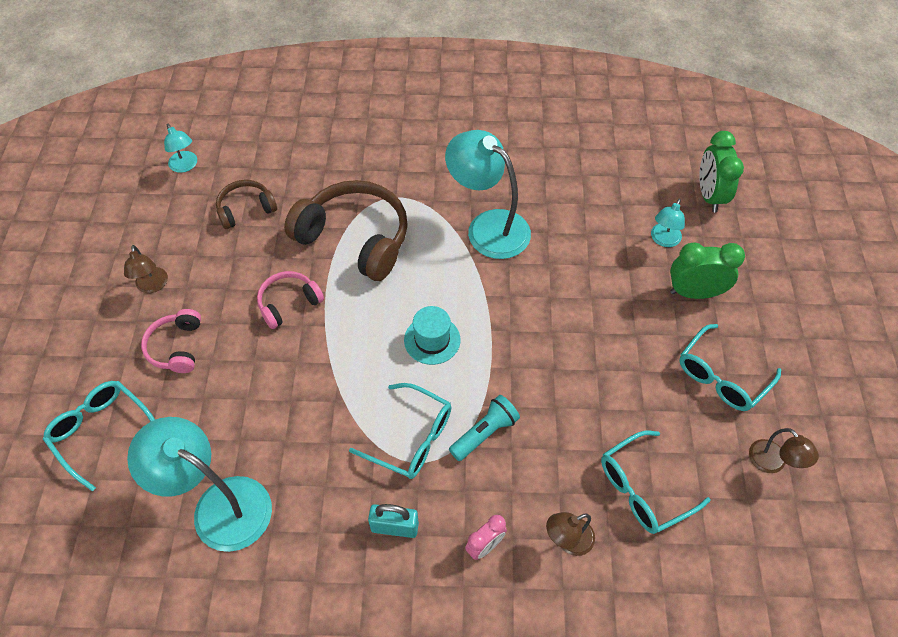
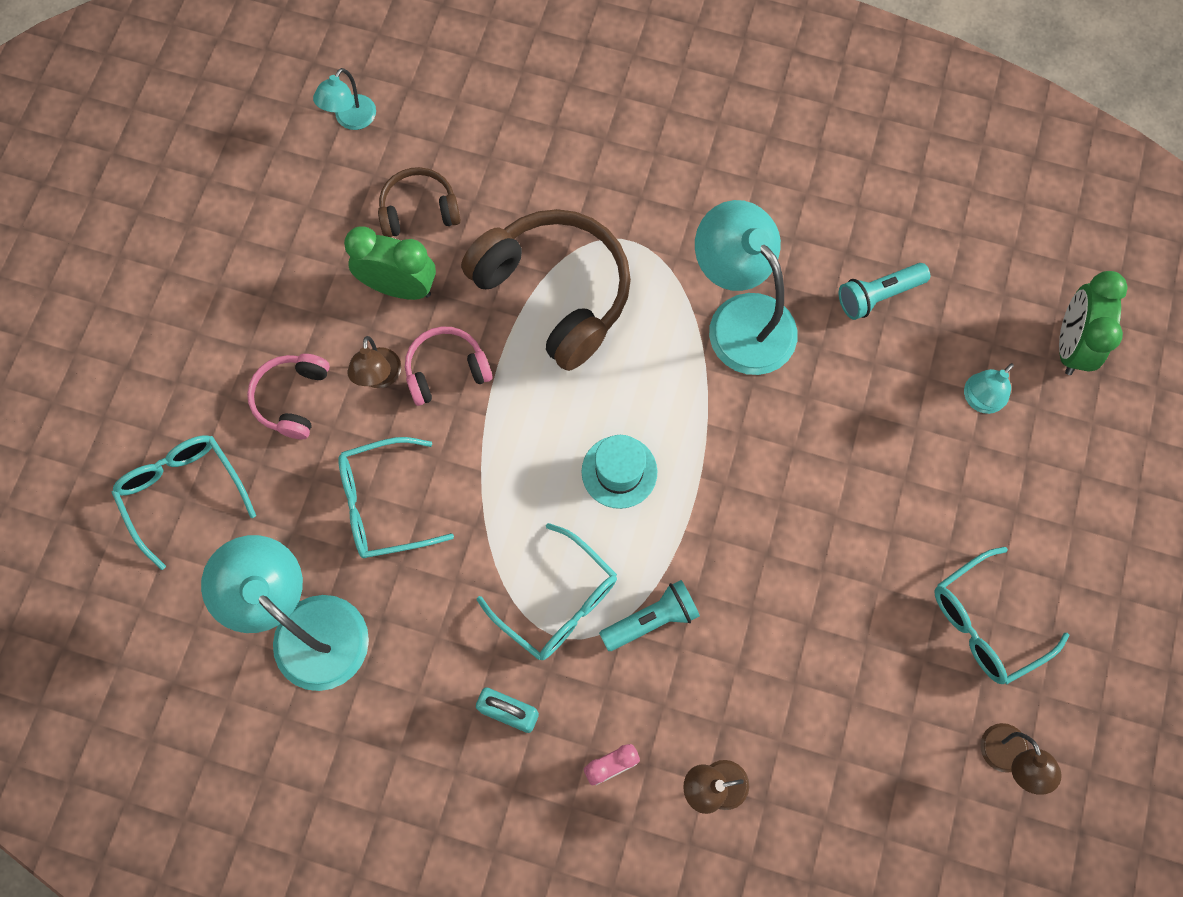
camera: 15 degrees right, 15 degrees up
brown lamp [124,245,168,293] -> brown lamp moved to [348,336,401,388]
turquoise lamp [164,124,197,173] -> turquoise lamp turned 45 degrees clockwise [313,68,376,130]
turquoise glasses [601,431,711,534] -> turquoise glasses moved to [338,437,454,558]
green clock [670,242,745,299] -> green clock moved to [344,226,436,300]
none -> turquoise flashlight [839,263,930,320]

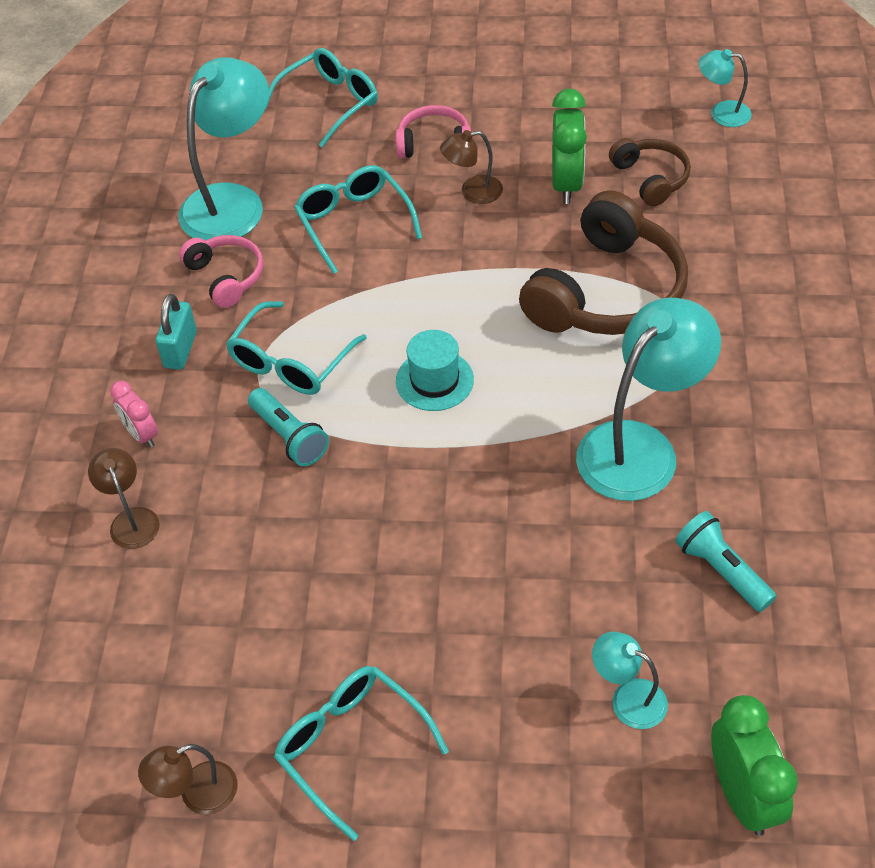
camera: 80 degrees right, 20 degrees down
pink headphones [405,327,492,406] -> pink headphones moved to [179,235,264,308]
green clock [1059,271,1128,375] -> green clock turned 75 degrees clockwise [711,695,798,836]

